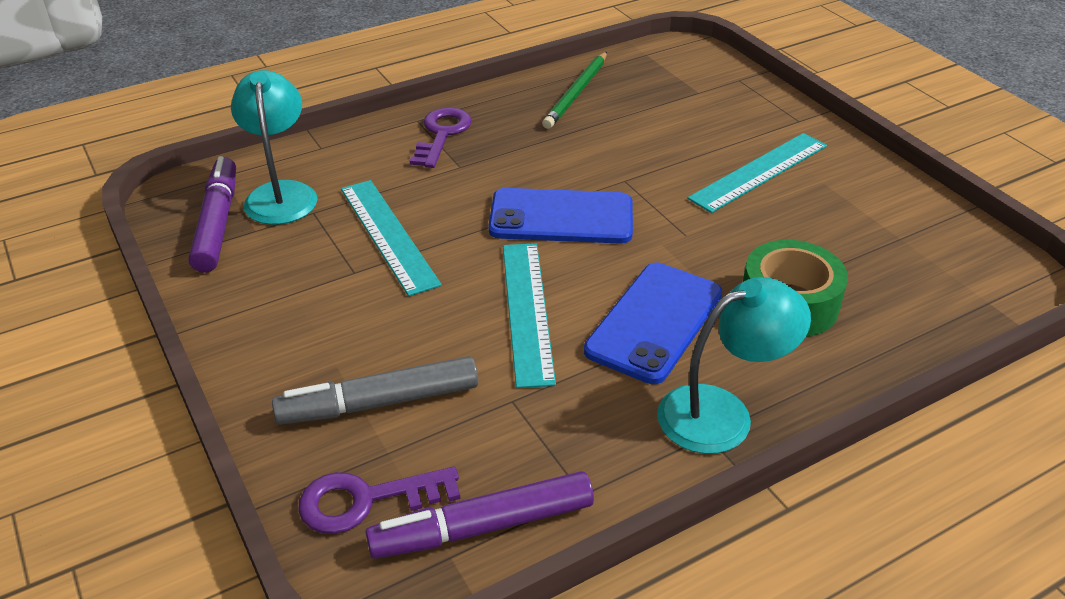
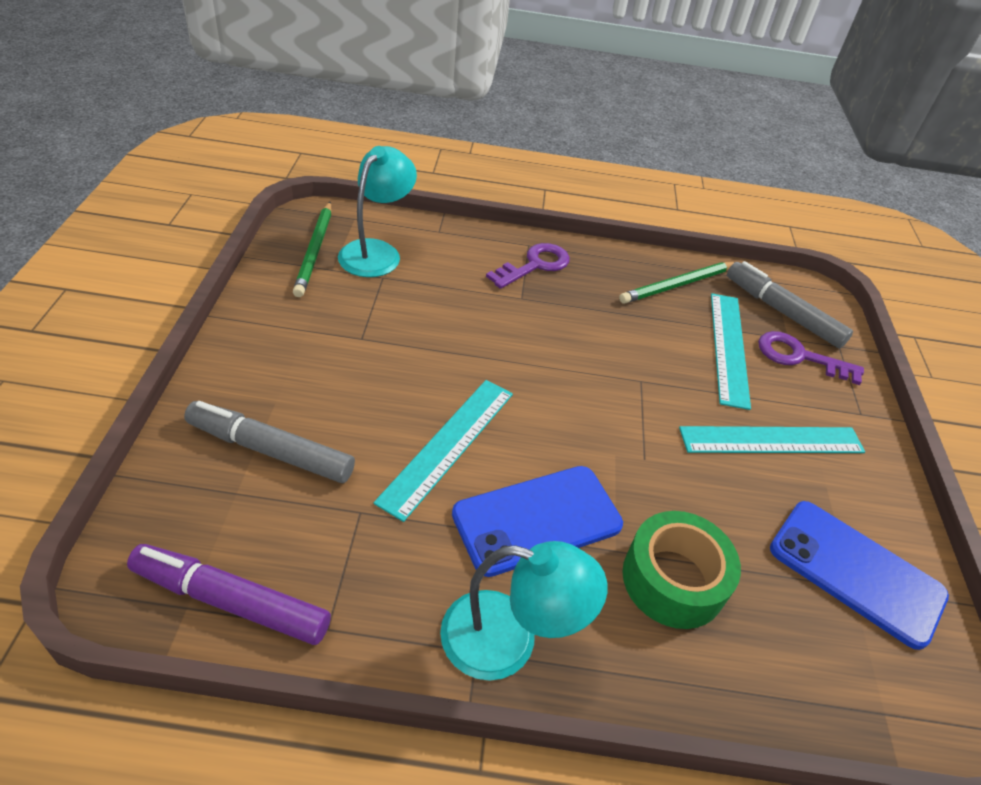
camera: 30 degrees right, 5 degrees up
purple marker [189,156,236,273] -> green pencil [293,202,332,297]
purple key [298,467,460,534] -> purple key moved to [758,331,864,385]
turquoise ruler [341,180,442,296] -> turquoise ruler moved to [711,293,751,410]
blue phone [488,188,633,244] -> blue phone moved to [770,501,949,650]
none -> grey marker [727,261,853,348]

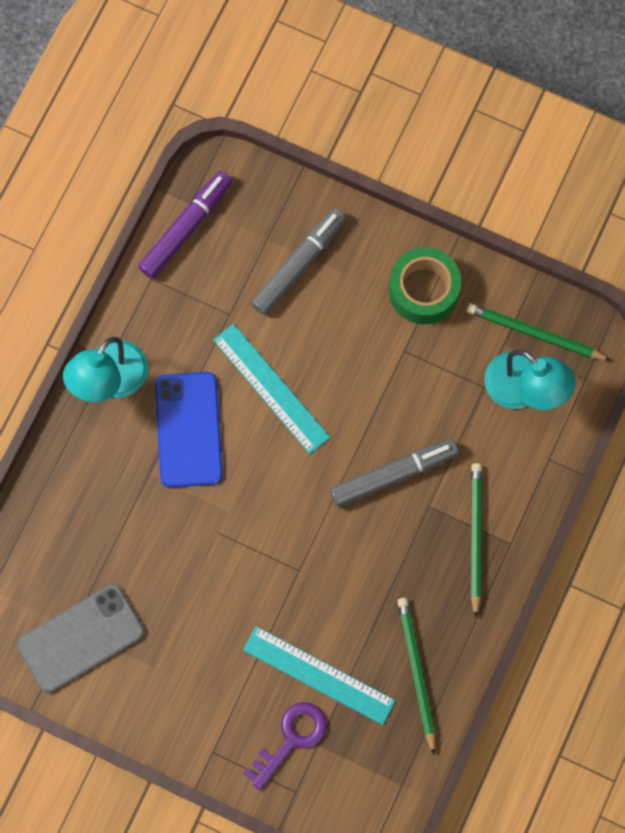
camera: 115 degrees right, 30 degrees up
purple key [486,243,570,289] -> green pencil [471,463,482,618]
green tape [622,511,741,629] -> green tape moved to [389,247,461,324]
turquoise ruler [679,426,865,453] -> none
grey marker [727,261,853,348] -> grey marker moved to [330,439,459,507]
blue phone [770,501,949,650] -> grey phone [17,584,144,693]

